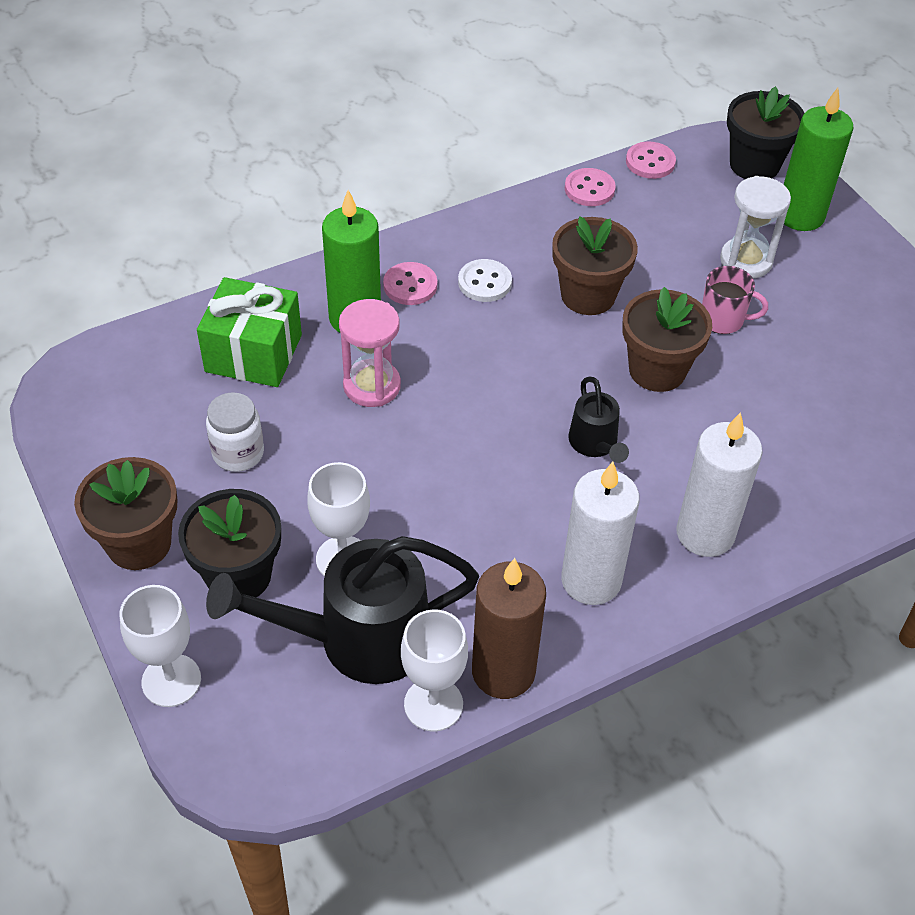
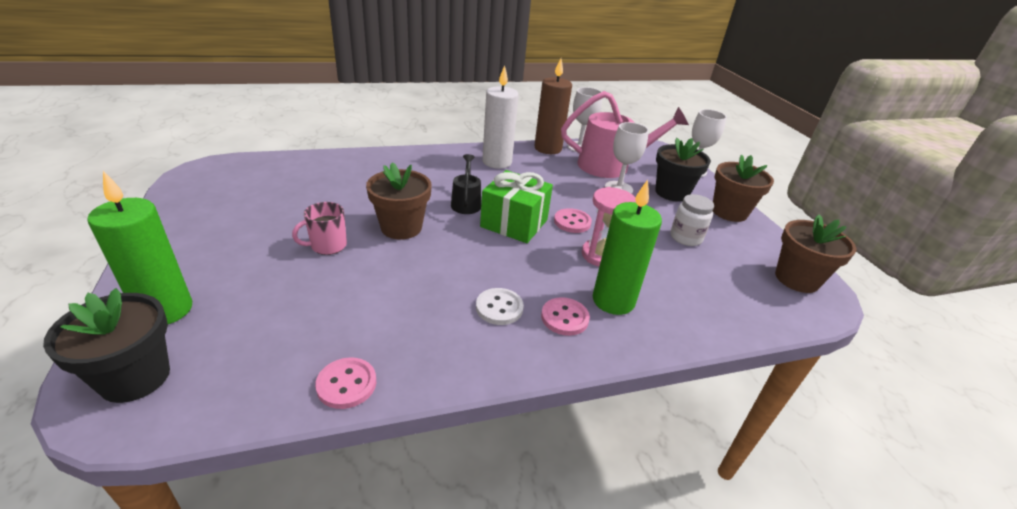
camera: 170 degrees left, 15 degrees down
green gift [197,277,302,387] -> green gift moved to [480,170,553,243]
black watering can [206,536,479,684] -> pink watering can [561,91,689,178]
brown flower pot [552,216,638,315] -> brown flower pot moved to [775,214,856,293]
pink button [626,142,676,179] -> pink button moved to [554,208,592,233]
white candle [676,412,763,557] -> none
pink mug [702,266,768,334] -> pink mug turned 60 degrees counterclockwise [292,202,347,255]
white hourglass [720,176,791,279] -> none

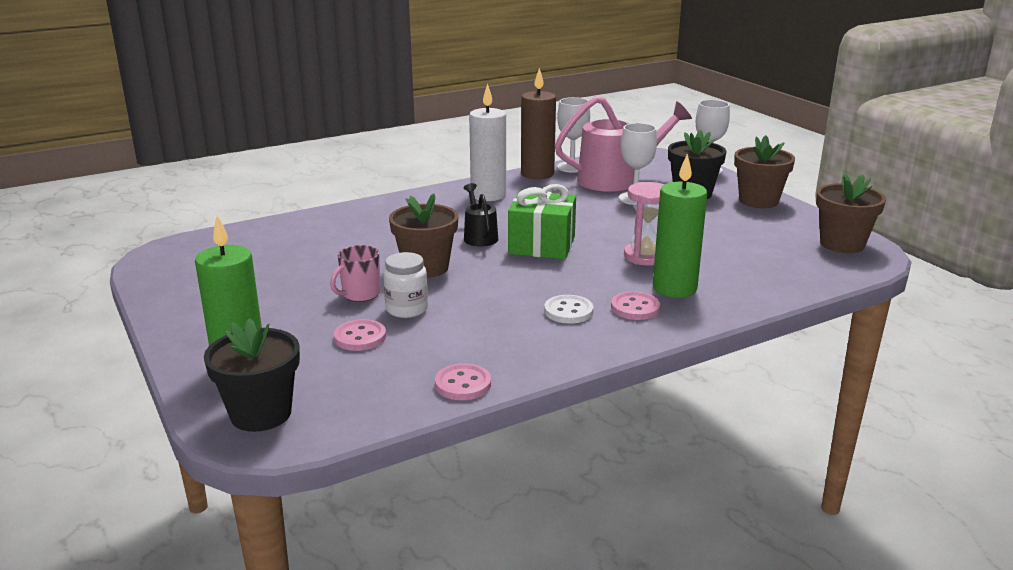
camera: 10 degrees left, 10 degrees down
pink button [554,208,592,233] -> pink button moved to [334,319,386,351]
white jar [670,194,714,246] -> white jar moved to [383,252,428,318]

